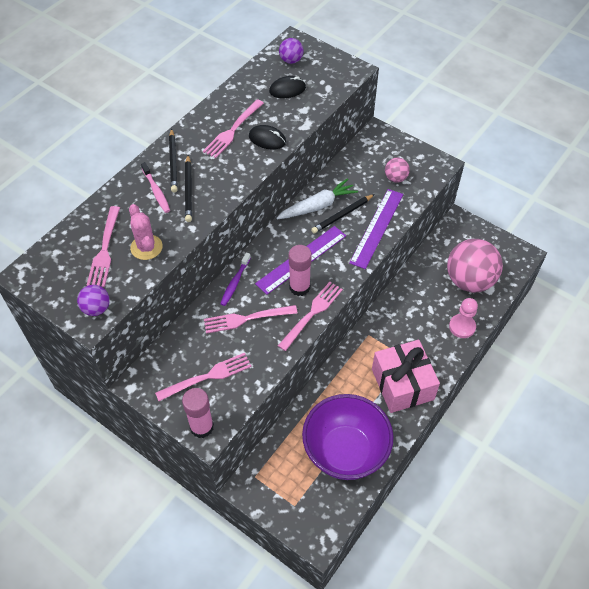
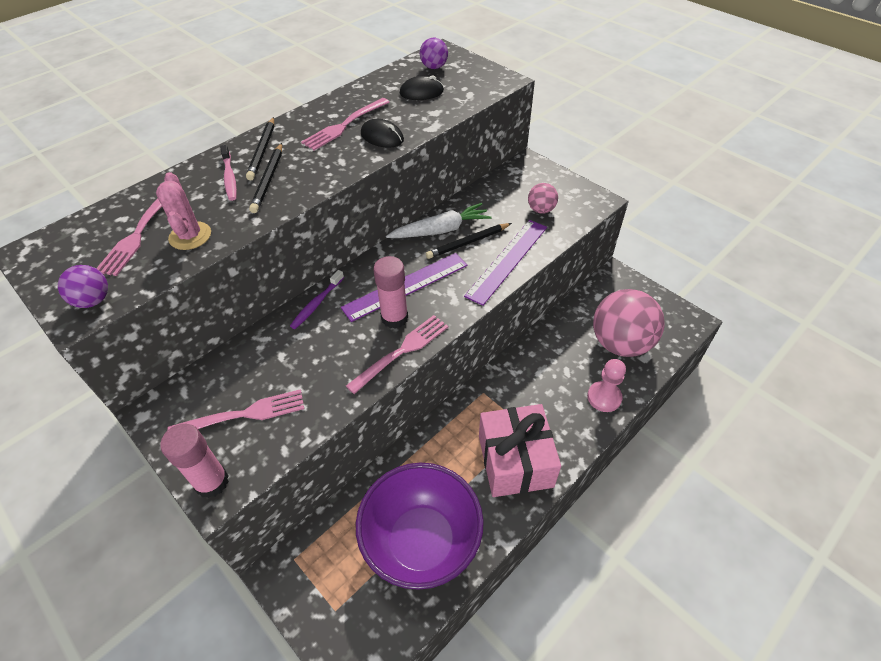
camera: 10 degrees right, 5 degrees down
pink fork [204,305,298,334] -> none

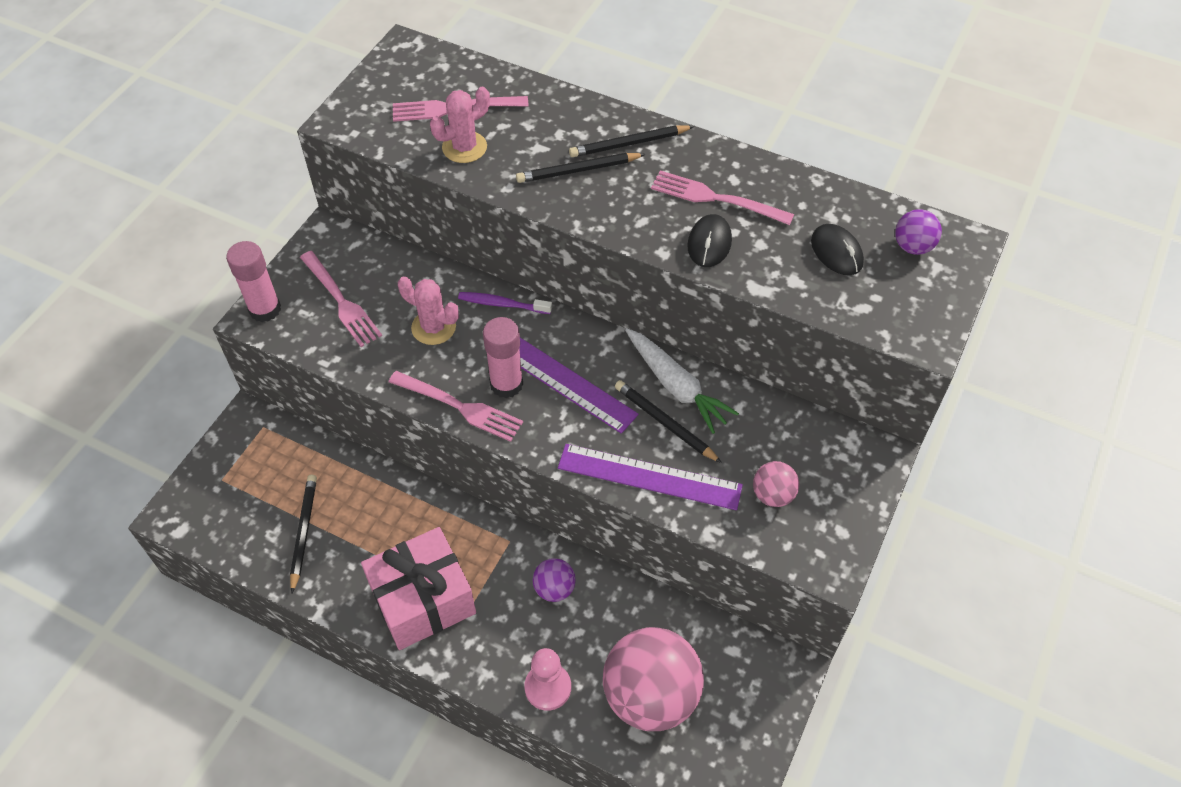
camera: 70 degrees right, 5 degrees up
purple ball [58,265,108,308] -> purple ball moved to [533,558,576,602]
pink toothbrush [220,145,237,201] -> none
purple bowl [356,463,484,590] -> black pencil [290,475,317,593]
none -> pink cactus [398,276,459,345]

